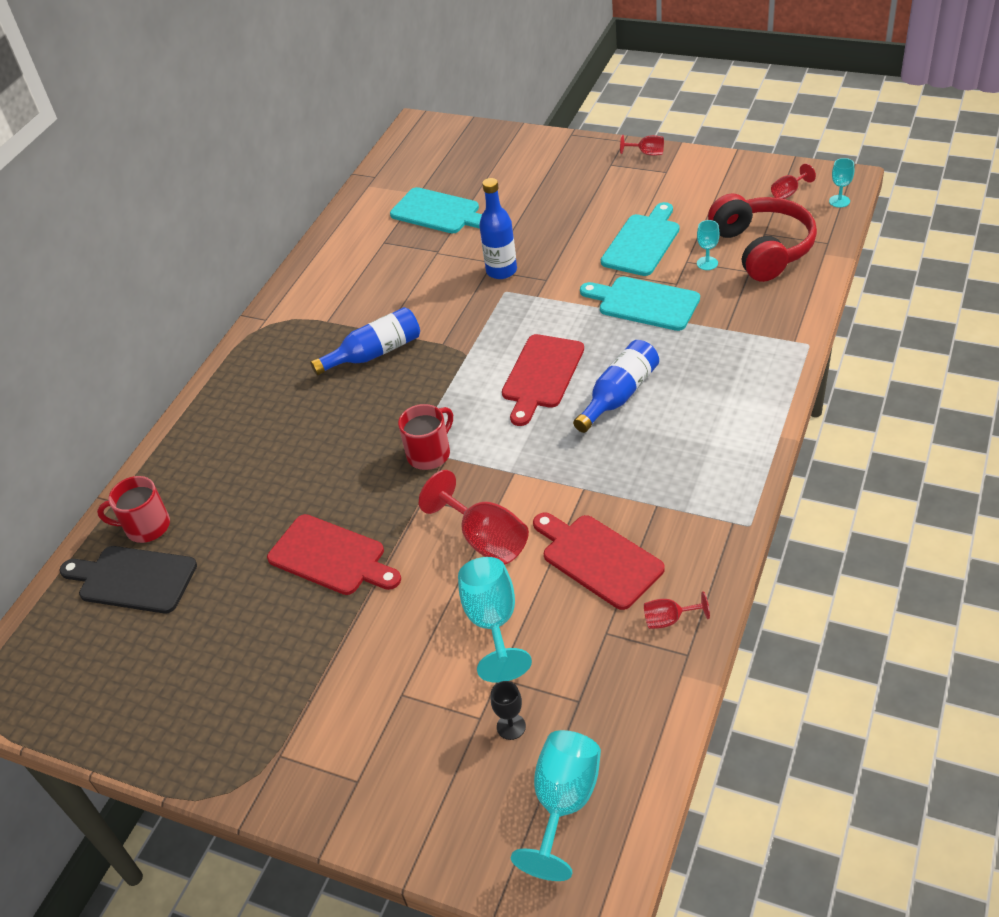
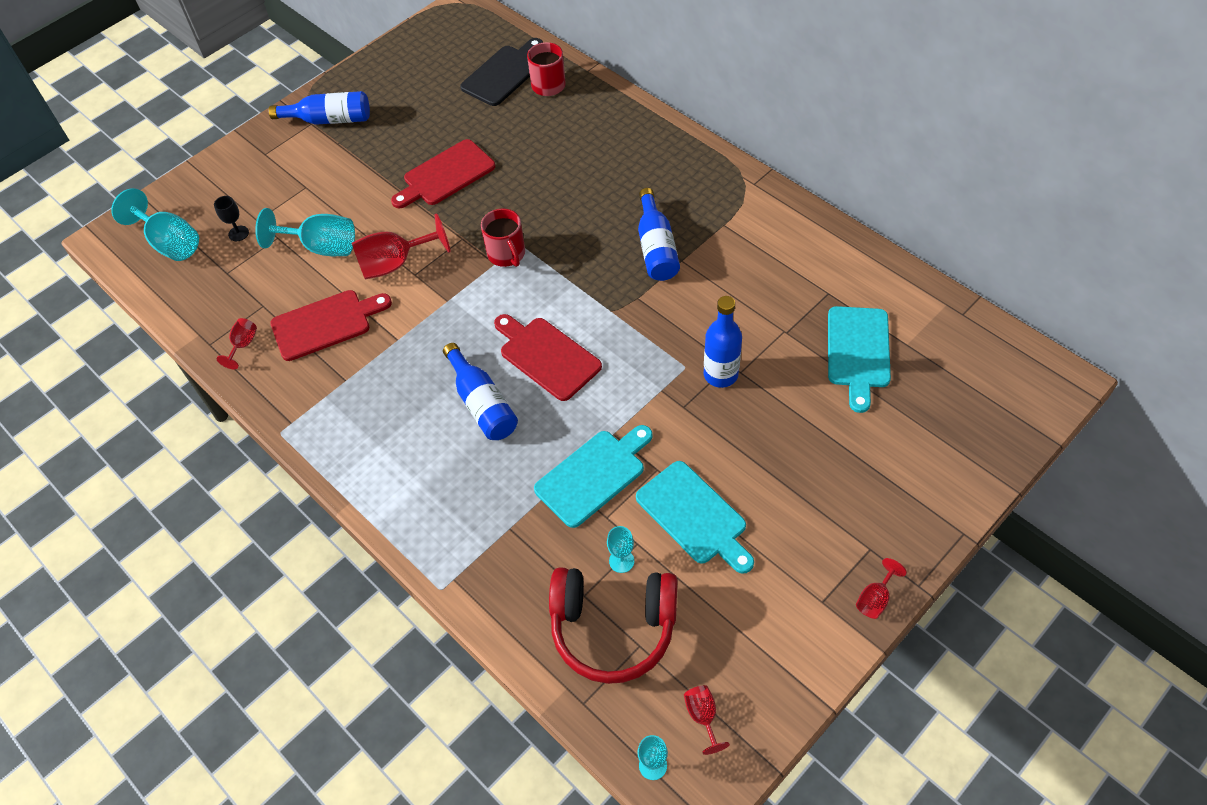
camera: 110 degrees right, 10 degrees up
turquoise cutting board [390,187,482,234] -> turquoise cutting board turned 45 degrees counterclockwise [828,306,891,413]
none -> blue bottle [269,91,370,125]

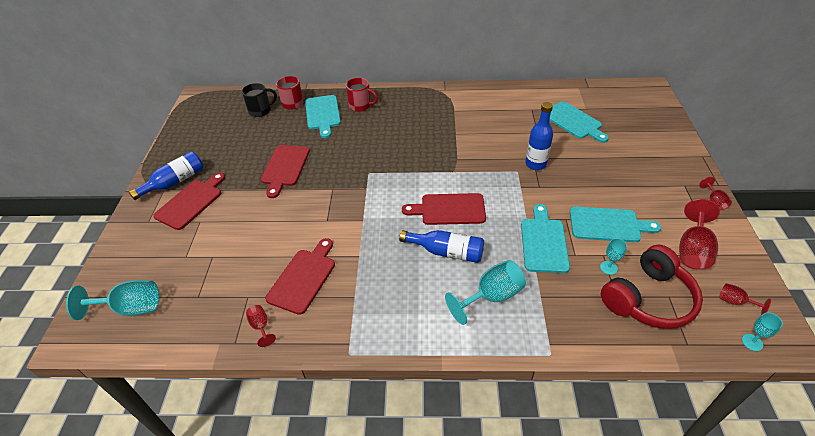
camera: 45 degrees left, 10 degrees down
black goblet [214,196,249,241] -> none
turquoise goblet [255,208,355,256] -> turquoise goblet moved to [445,260,526,325]
red goblet [352,213,451,279] -> red goblet moved to [679,199,720,270]
black cutting board [460,38,543,106] -> black mug [242,83,277,117]
red mug [481,208,525,267] -> red mug moved to [346,78,378,112]
blue bottle [638,188,680,281] -> none
none -> red cutting board [153,172,225,230]
none -> turquoise cutting board [305,95,341,138]

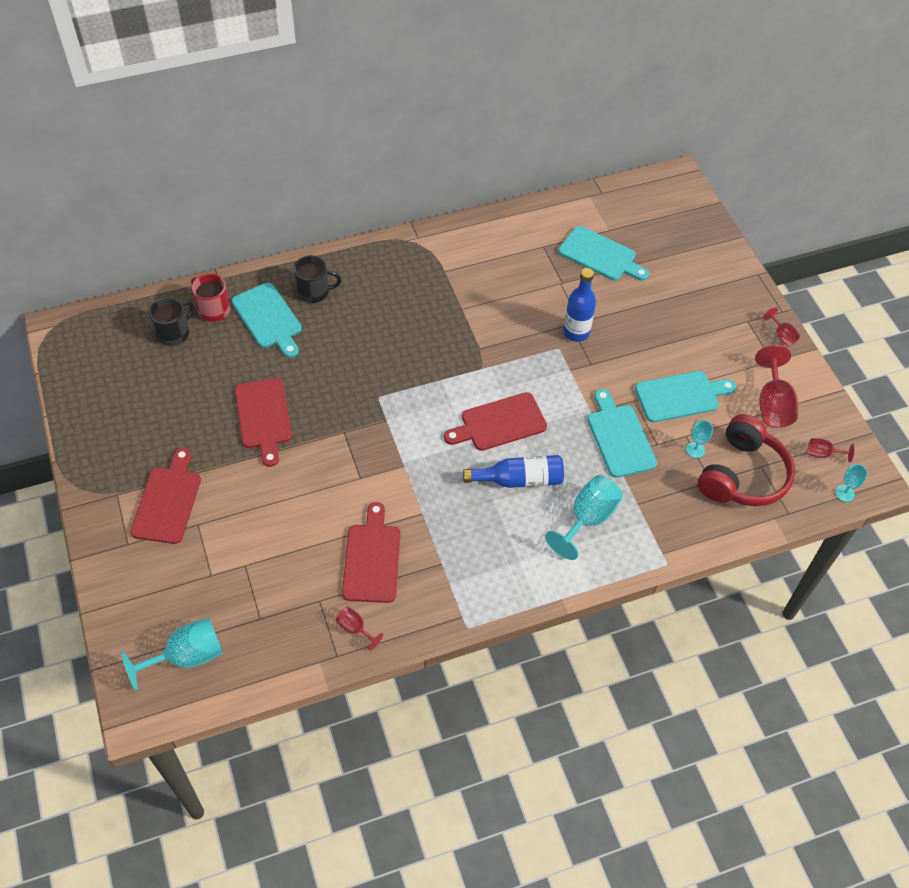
camera: 25 degrees left, 10 degrees up
blue bottle [129,151,203,200] -> none
red mug [346,78,378,112] -> black mug [294,255,341,303]

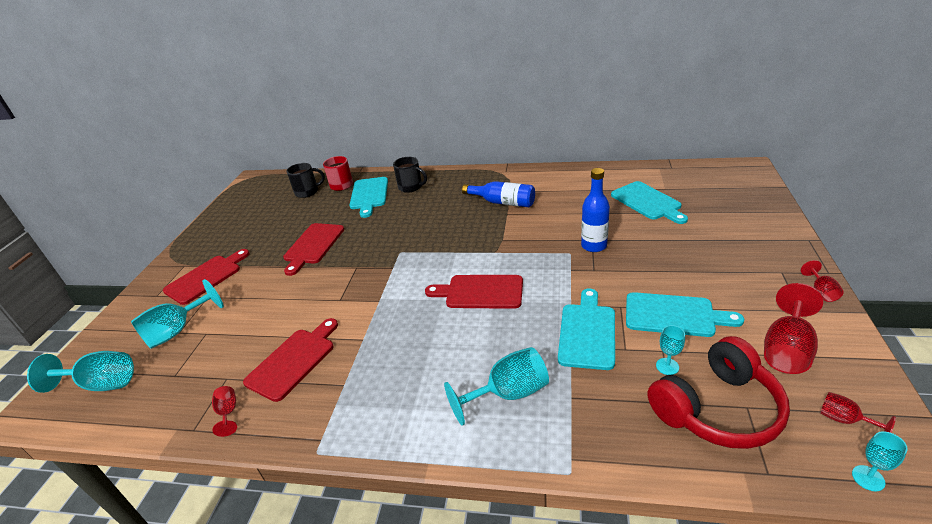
camera: 35 degrees right, 20 degrees down
blue bottle [463,455,564,488] -> blue bottle moved to [462,181,535,207]
none -> turquoise goblet [131,279,224,349]

